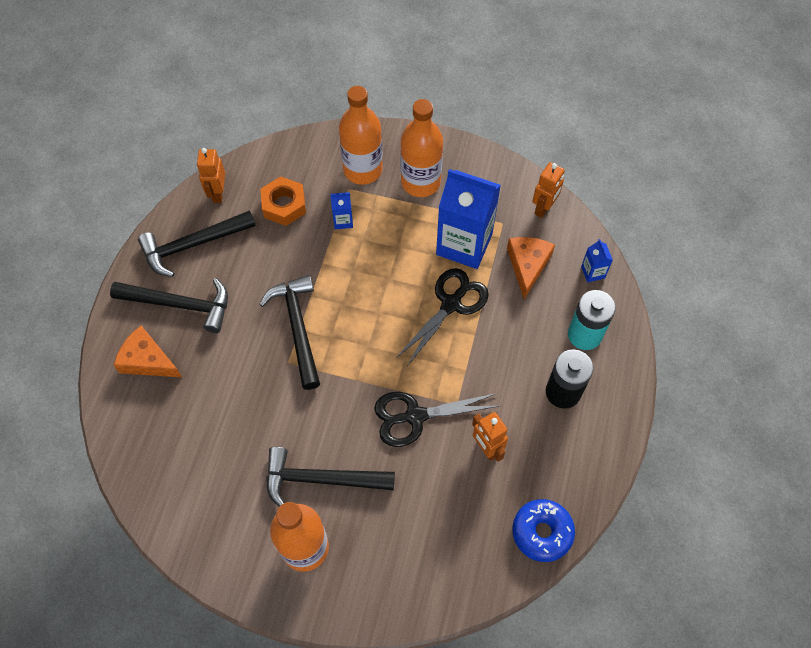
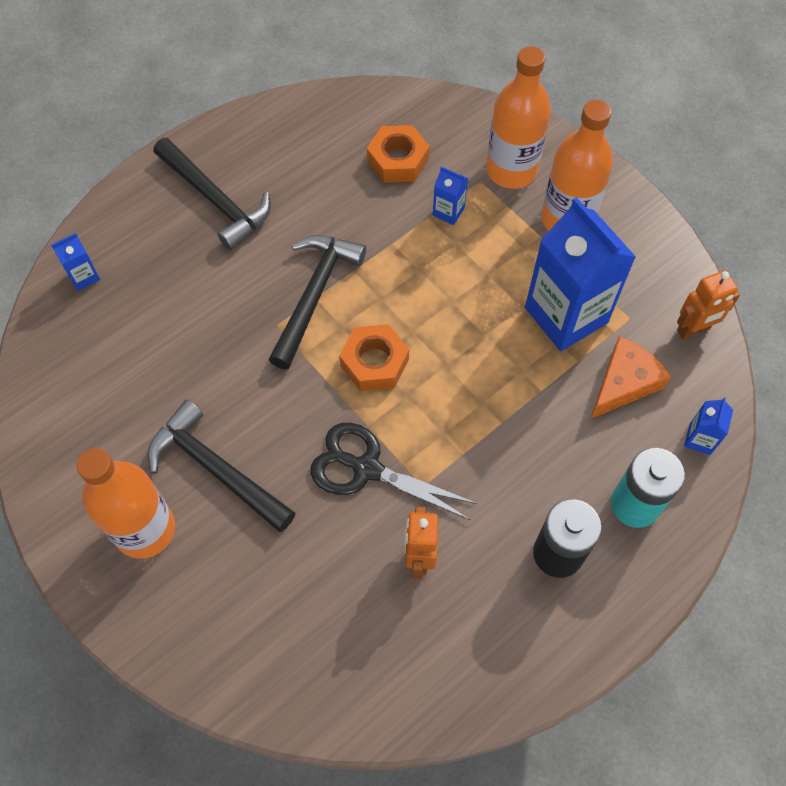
camera: 35 degrees right, 0 degrees up
orange cheese [114,326,182,377] -> none
black hammer [138,210,256,277] -> none
orange robot [197,148,225,203] -> none
black scissors [396,268,489,366] -> none
blue donut [512,499,575,562] -> none
none -> blue carton [51,233,100,291]
none -> orange nut [339,324,409,391]

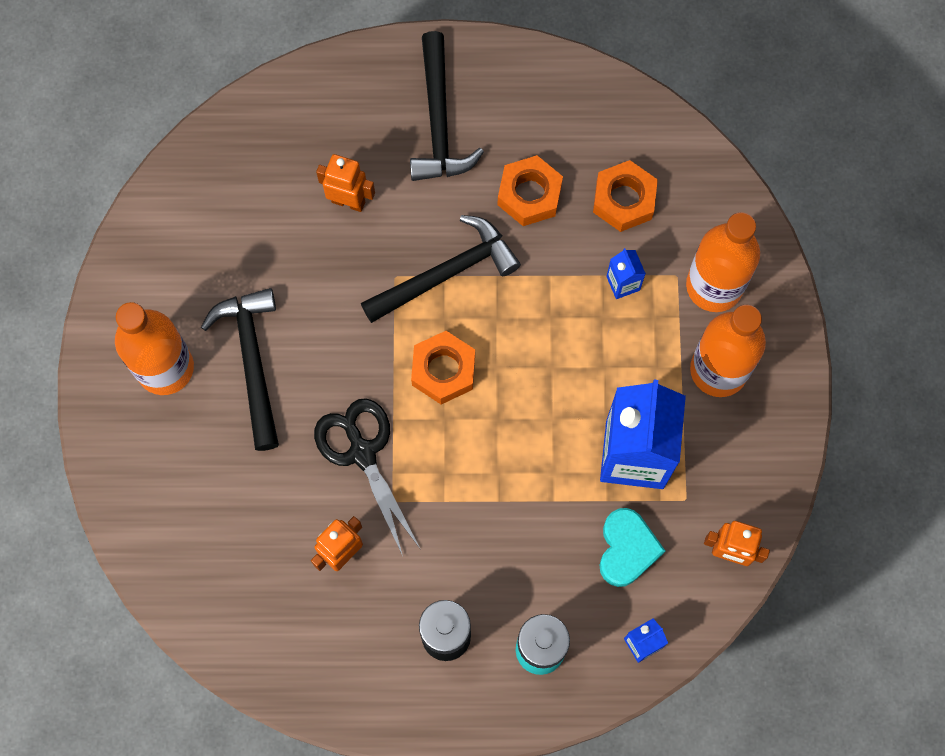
camera: 40 degrees right, 10 degrees up
blue carton [51,233,100,291] -> none
orange cheese [591,336,671,419] -> turquoise heart [599,508,665,587]
none -> orange robot [316,154,375,212]
none -> orange nut [498,155,563,226]

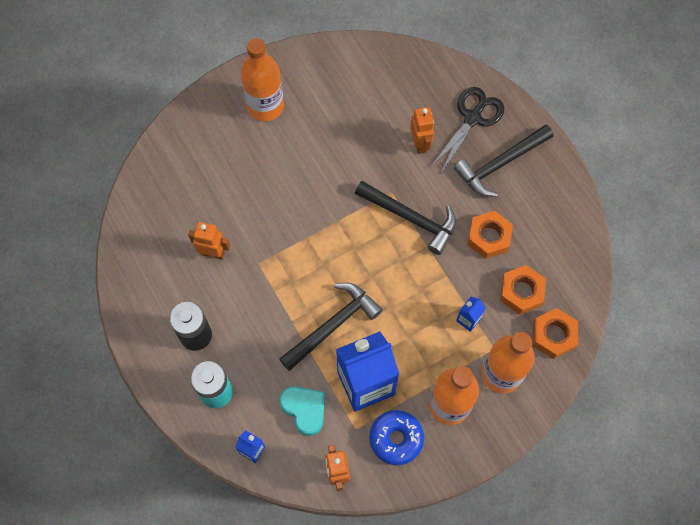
camera: 60 degrees right, 5 degrees down
black hammer [201,288,279,451] -> black hammer moved to [279,283,383,371]
black scissors [314,398,420,556] -> black scissors moved to [431,87,505,173]
orange nut [411,331,475,404] -> orange nut moved to [533,308,578,359]
turquoise heart [599,508,665,587] -> turquoise heart turned 105 degrees counterclockwise [280,387,325,436]
none -> blue donut [369,410,424,465]

